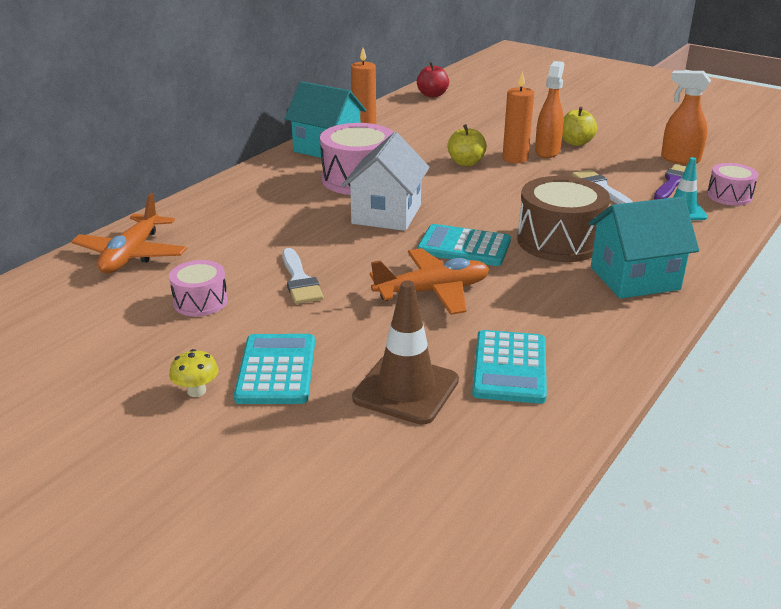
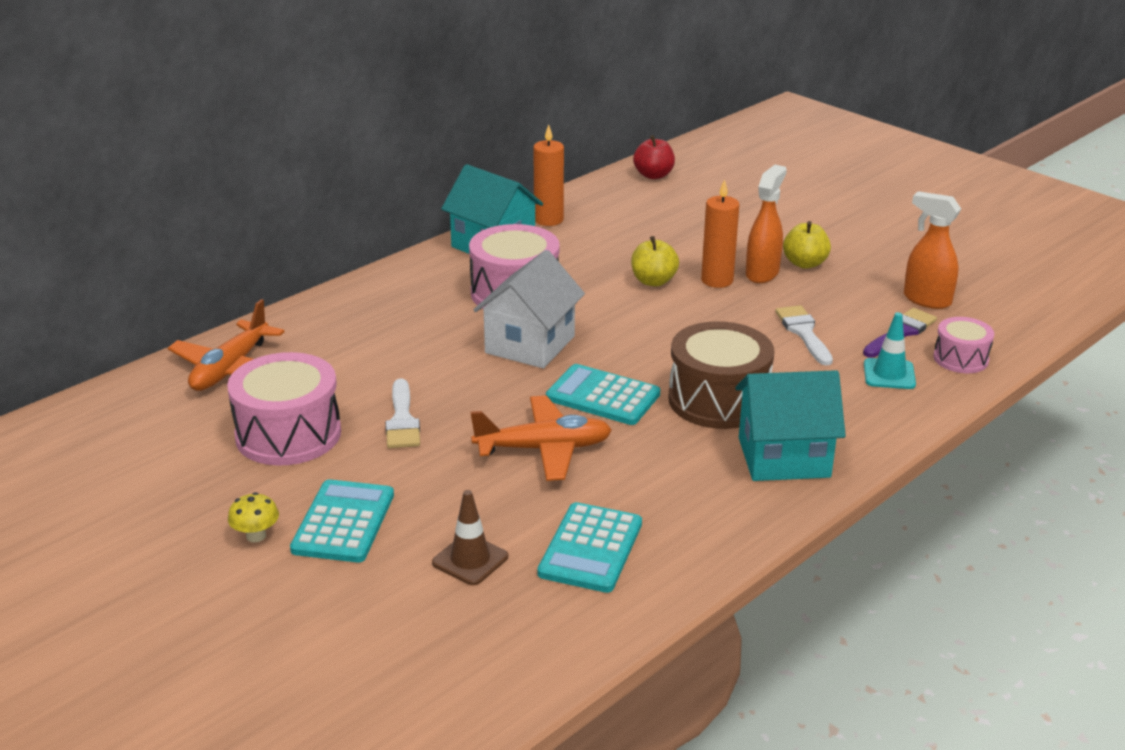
camera: 10 degrees right, 0 degrees up
pink drum [169,260,228,317] -> pink drum [227,352,341,466], size x1.78
brown traffic cone [352,280,459,425] -> brown traffic cone [432,490,508,585], size x0.64

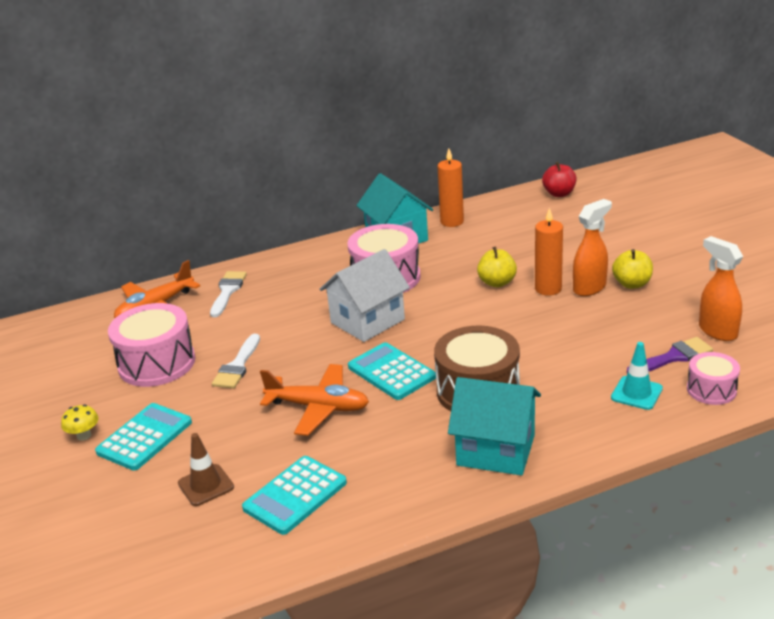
camera: 25 degrees right, 0 degrees up
white brush [775,305,833,366] -> white brush moved to [210,271,247,317]

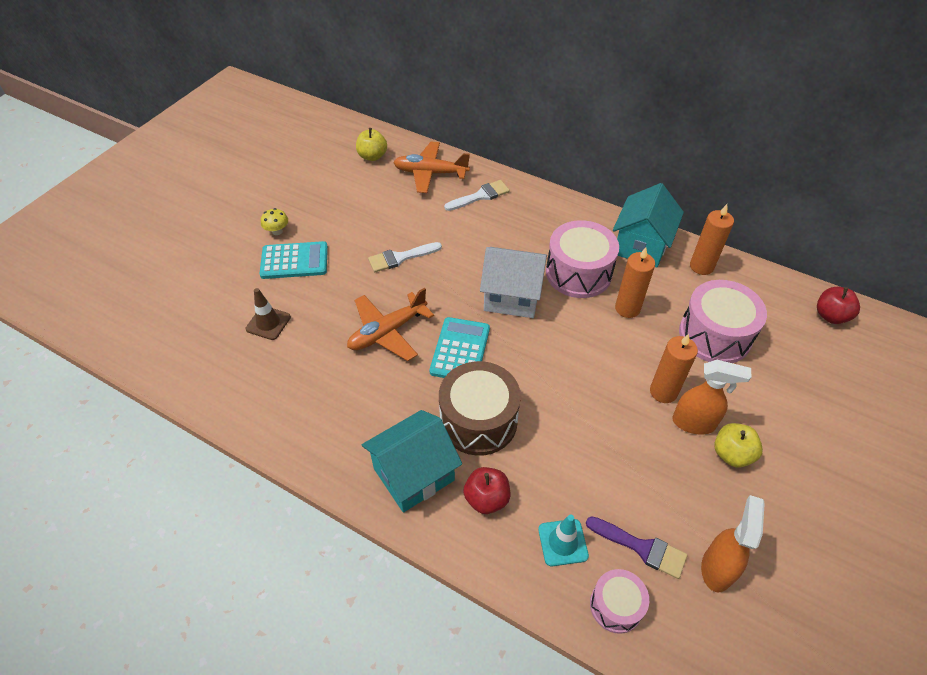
camera: 50 degrees right, 20 degrees up
pink drum [108,303,196,387] -> pink drum moved to [679,280,767,363]
turquoise calculator [242,456,347,535] -> none
orange plane [260,364,369,436] -> orange plane turned 75 degrees clockwise [347,288,434,361]
turquoise house [448,377,541,476] -> turquoise house turned 75 degrees clockwise [362,410,462,512]
yellow apple [477,246,517,287] -> yellow apple moved to [356,128,387,161]
none -> red apple [463,467,510,514]
none -> orange candle [615,247,655,318]

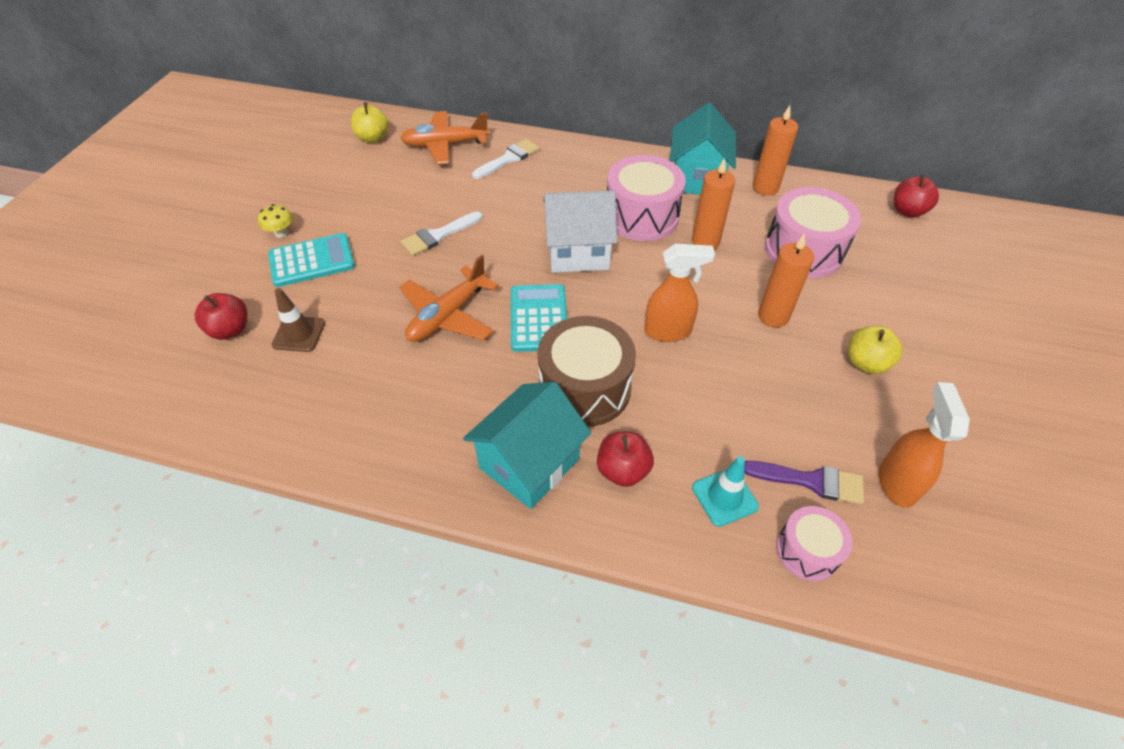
camera: 15 degrees left, 0 degrees up
orange spray bottle [672,360,752,435] -> orange spray bottle moved to [644,244,715,342]
none -> red apple [195,293,247,340]

